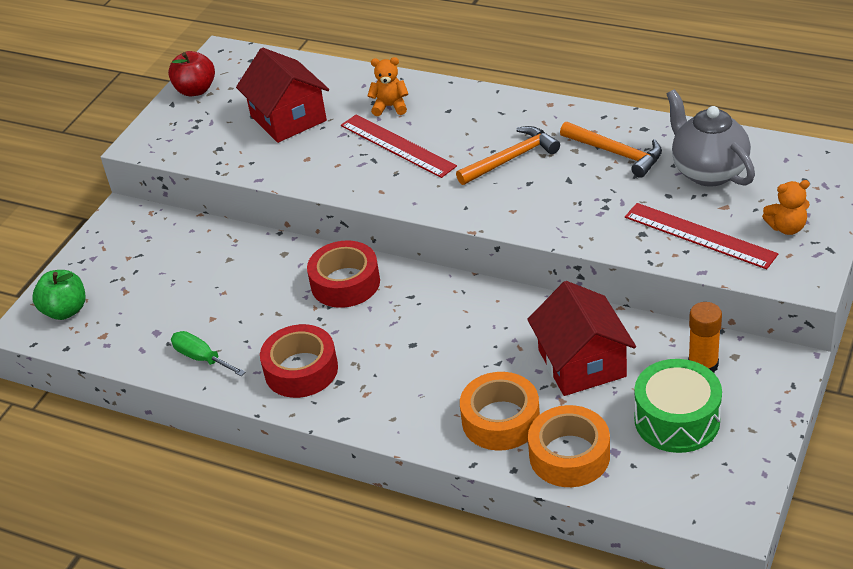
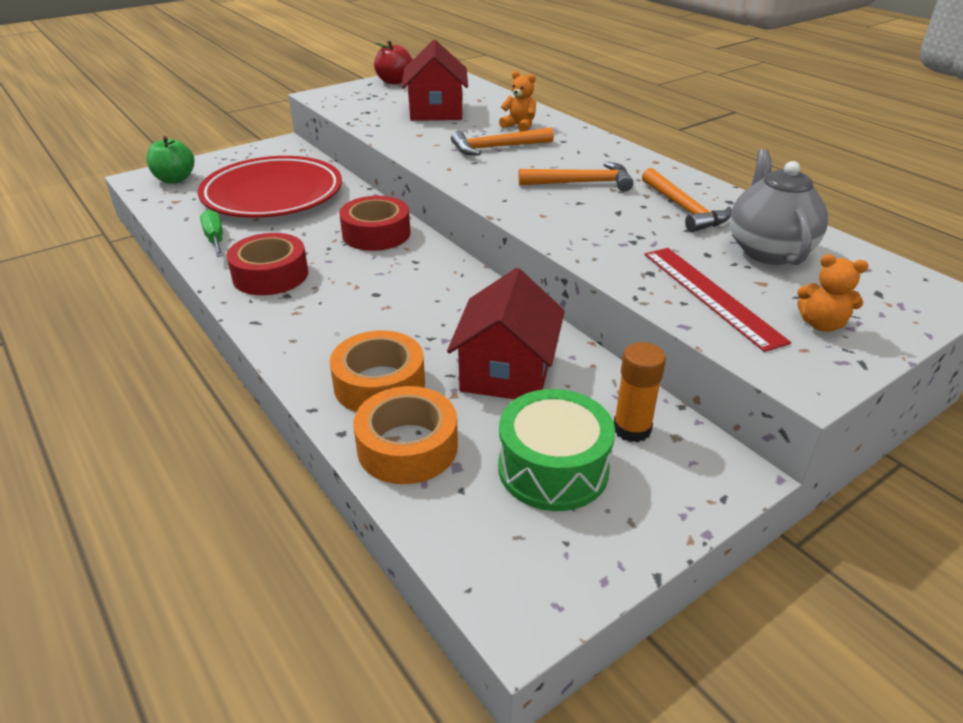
camera: 25 degrees right, 5 degrees down
red ruler [341,114,457,178] -> orange hammer [451,127,554,155]
none -> red plate [198,156,342,218]

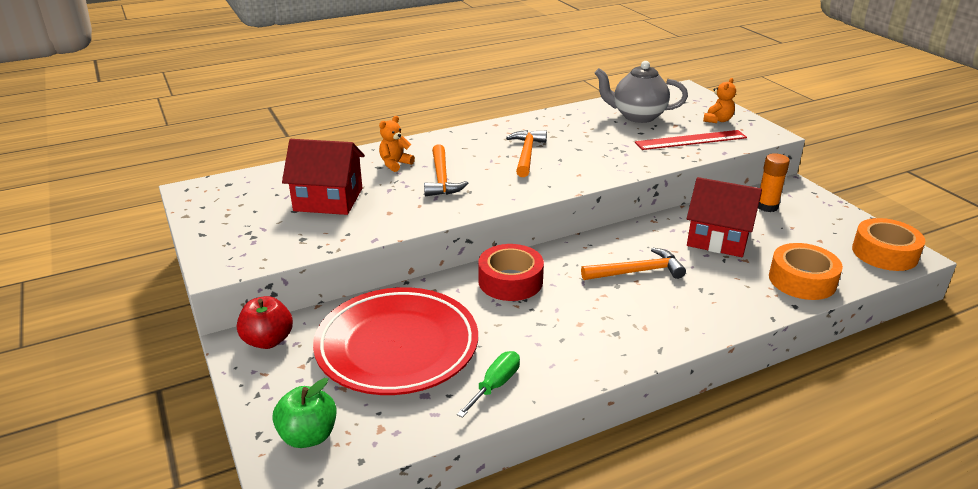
camera: 80 degrees left, 5 degrees down
green screwdriver [200,210,223,257] -> green screwdriver turned 135 degrees clockwise [457,351,520,418]
red tape [226,233,308,295] -> none
orange tape [330,330,425,412] -> orange tape moved to [852,218,926,271]
red apple [374,41,413,84] -> red apple moved to [237,296,293,349]
green drum [498,389,615,511] -> none
orange hammer [642,168,732,232] -> orange hammer moved to [581,248,686,280]

